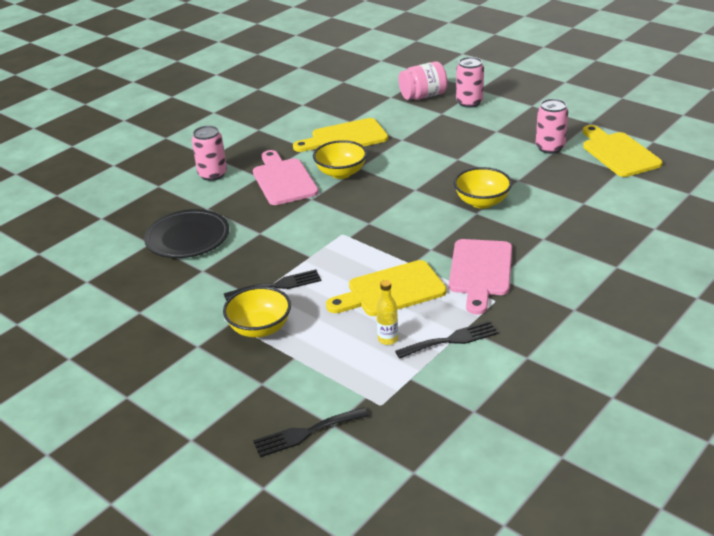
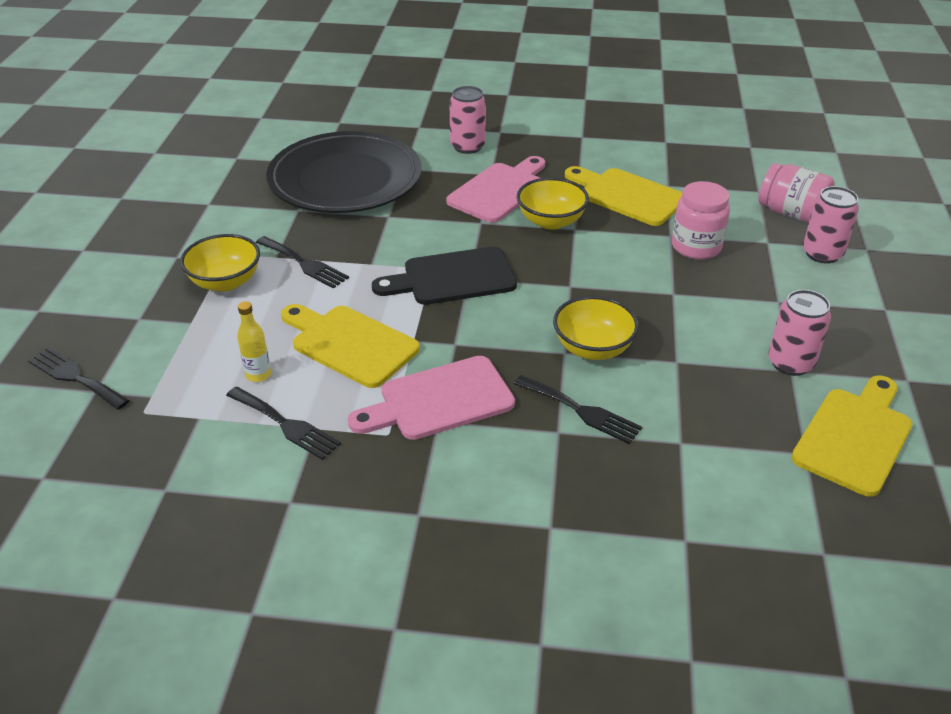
camera: 55 degrees right, 5 degrees up
black plate [144,209,229,258] -> black plate [266,131,422,213], size x1.59
none -> black cutting board [372,247,517,305]
none -> black fork [514,375,642,444]
none -> pink jar [672,181,730,259]

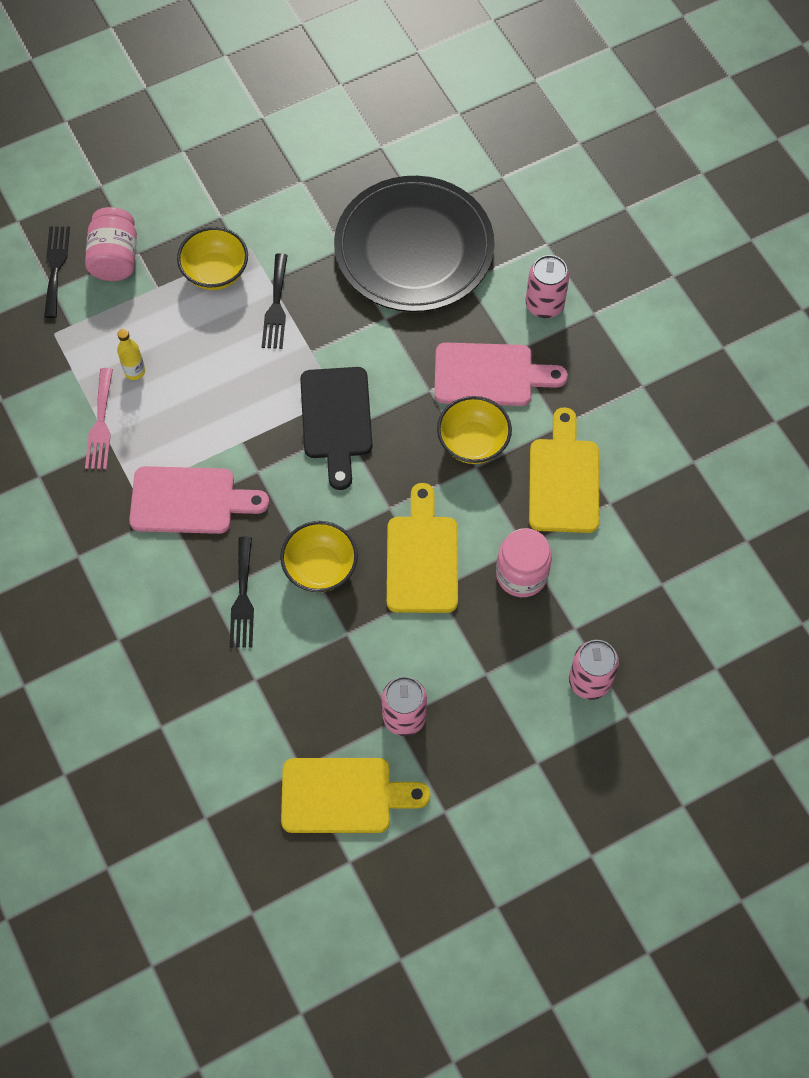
camera: 55 degrees right, 25 degrees up
black fork [226,386,341,460] -> pink fork [85,368,113,469]
yellow cutting board [281,304,420,388] -> yellow cutting board moved to [387,483,458,613]
pink cutting board [348,356,515,440] -> pink cutting board turned 150 degrees clockwise [129,466,269,534]
black cutting board [372,247,517,305] -> black cutting board turned 135 degrees counterclockwise [300,367,373,490]
pink jar [759,163,834,223] -> pink jar moved to [85,207,137,281]

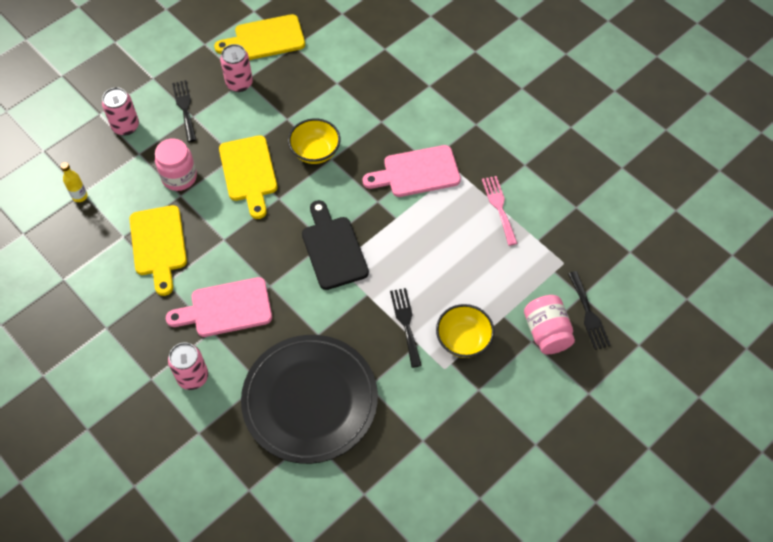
camera: 165 degrees right, 5 degrees down
yellow bottle [117,329,145,380] -> yellow bottle moved to [60,162,88,202]
black fork [230,537,254,647] -> black fork moved to [172,80,197,142]
yellow bowl [437,396,512,464] -> none

